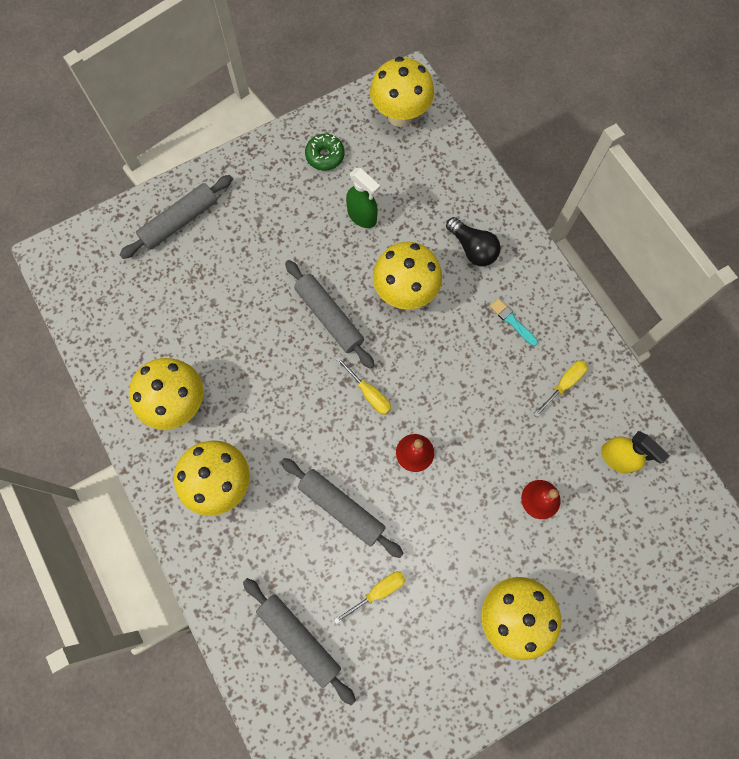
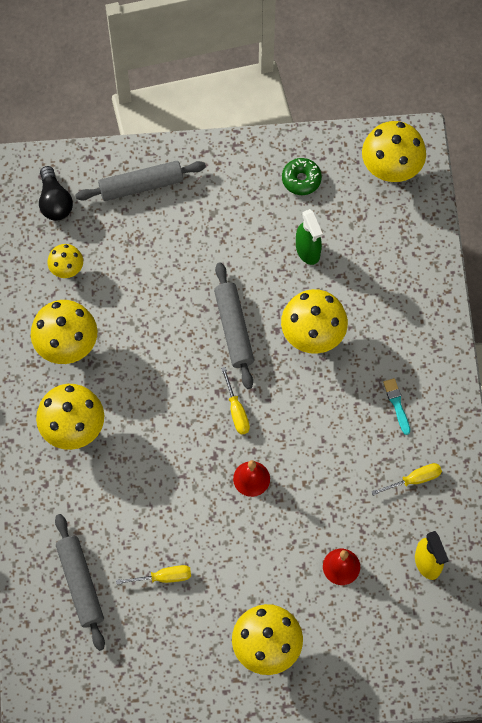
camera: 25 degrees right, 5 degrees down
grey rolling pin [281,458,404,558] -> none
black light bulb [446,217,501,266] -> black light bulb moved to [39,166,73,221]
none -> yellow mushroom [47,244,83,278]

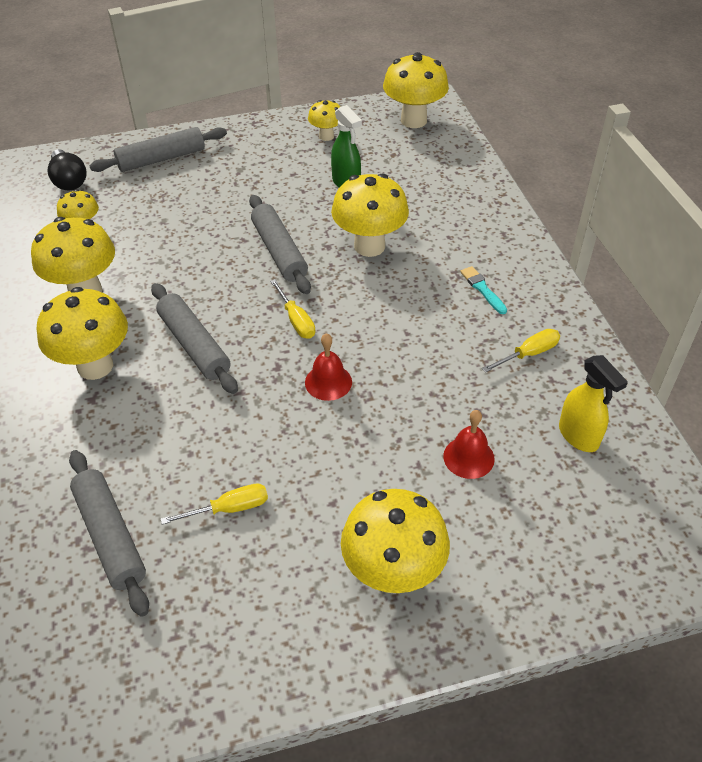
camera: 10 degrees left, 20 degrees down
green donut [282,158,322,195] -> yellow mushroom [308,100,340,141]
none -> grey rolling pin [151,283,238,394]

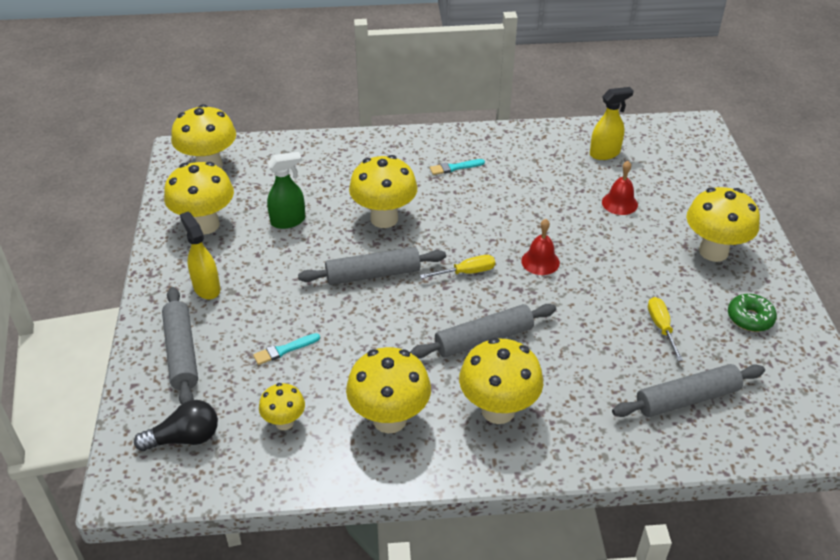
camera: 80 degrees left, 5 degrees down
yellow mushroom [308,100,340,141] -> yellow mushroom [164,162,234,235], size x1.81
yellow screwdriver [482,329,560,373] -> none
none -> yellow spray bottle [180,212,220,299]
none -> turquoise brush [253,333,320,365]
none -> green donut [728,294,777,332]

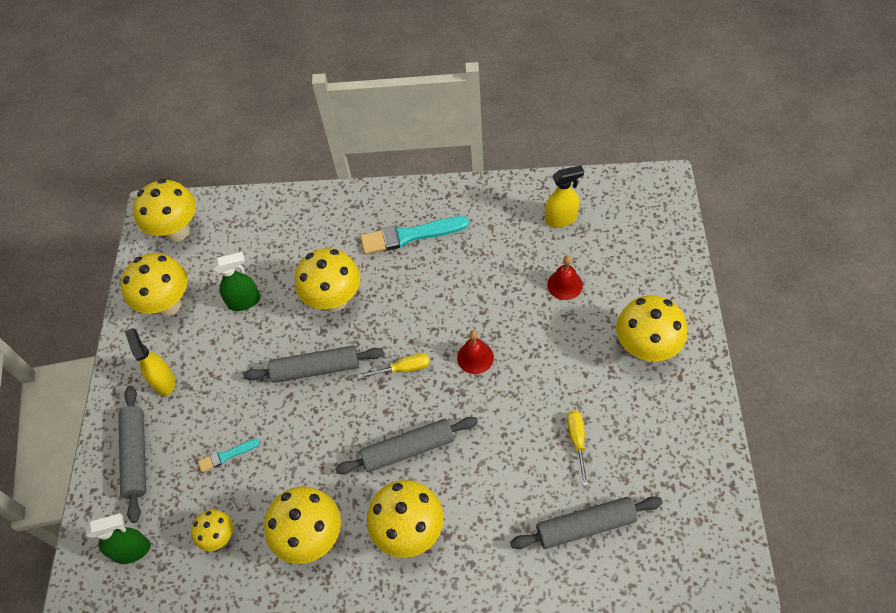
camera: 10 degrees right, 15 degrees up
black light bulb [134,400,218,451] -> green spray bottle [85,513,151,564]
turquoise brush [430,159,485,175] -> turquoise brush [360,216,469,255], size x1.97
green donut [728,294,777,332] -> none

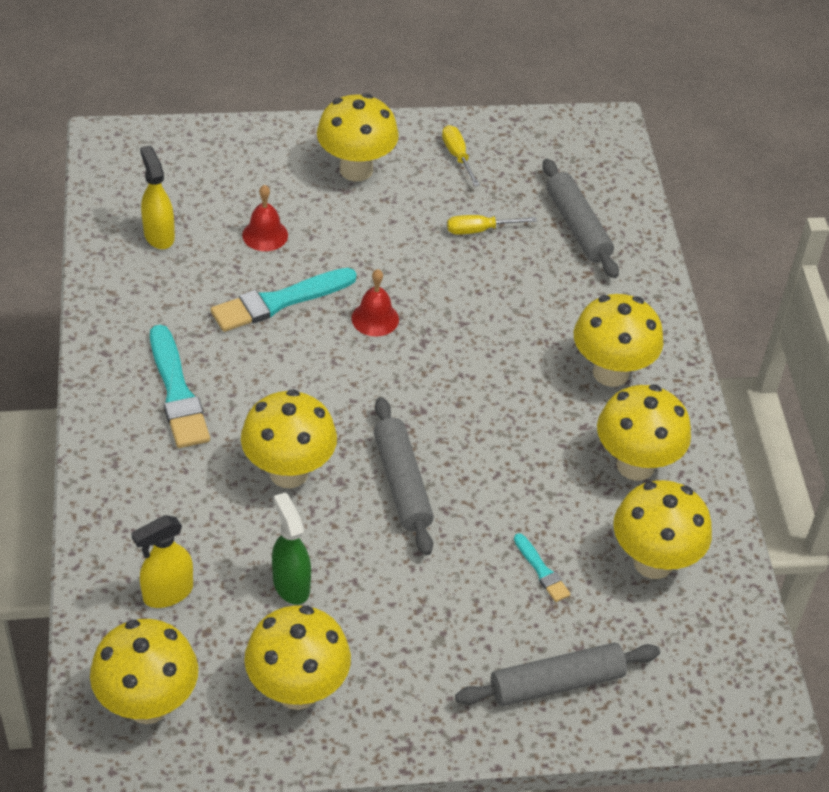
camera: 105 degrees left, 10 degrees down
green spray bottle [85,513,151,564] -> none
yellow spray bottle [125,328,175,396] -> yellow spray bottle moved to [131,515,193,608]
yellow mushroom [191,510,233,551] -> yellow mushroom [613,480,712,579], size x1.81
grey rolling pin [335,417,478,474] -> none
yellow screwdriver [357,353,430,379] -> yellow screwdriver moved to [442,125,480,186]
none -> turquoise brush [211,268,357,332]

